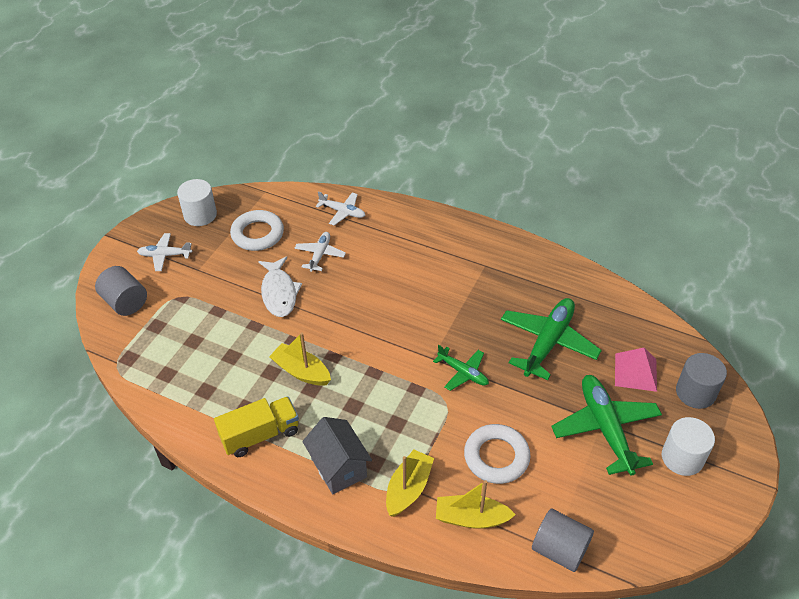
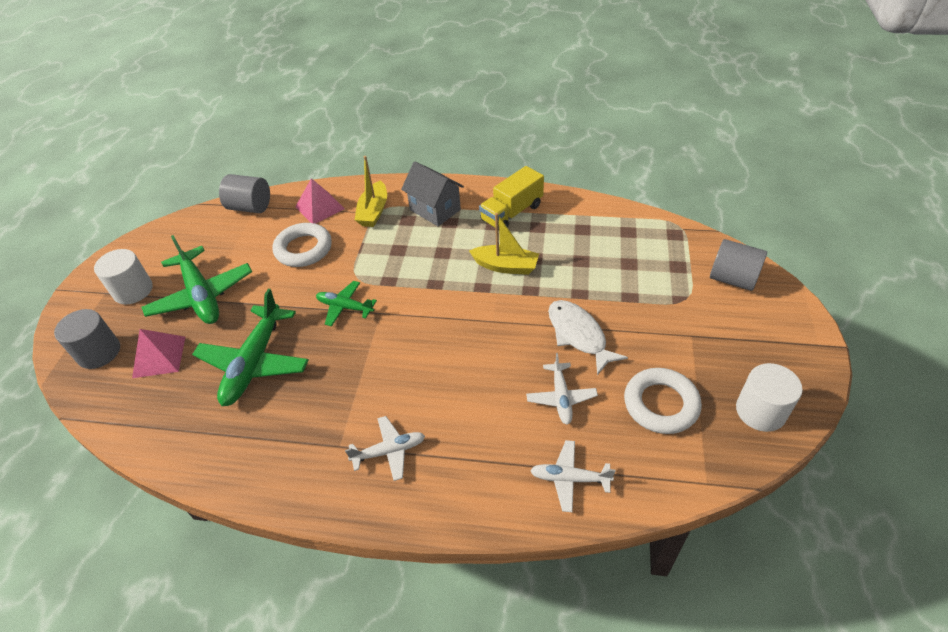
camera: 165 degrees right, 0 degrees up
white plane [137,233,192,271] -> white plane moved to [345,416,425,481]
yellow boat [436,480,516,529] -> pink pyramid [295,178,345,224]

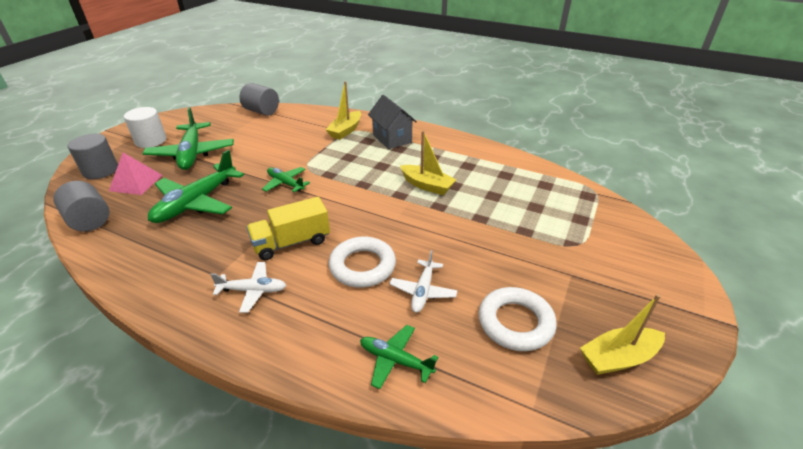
camera: 15 degrees right, 10 degrees down
white ring [272,223,332,267] -> white ring moved to [329,237,396,288]
pink pyramid [295,178,345,224] -> none
yellow truck [479,166,544,229] -> yellow truck moved to [246,197,330,260]
white plane [530,440,615,512] -> green plane [360,325,438,389]
white fish [548,300,628,375] -> none
grey cylinder [710,239,767,291] -> grey cylinder moved to [53,181,110,232]
white cylinder [736,363,803,432] -> yellow boat [580,294,665,375]

